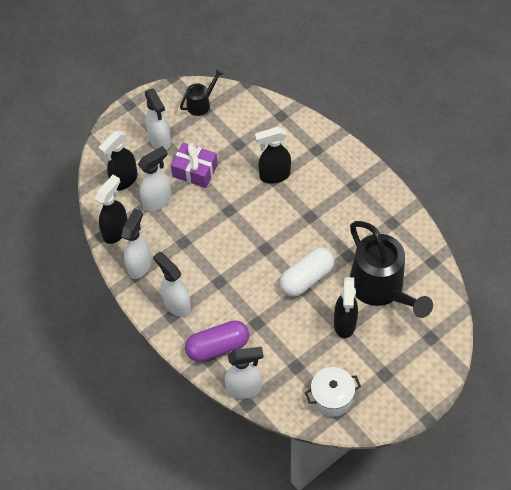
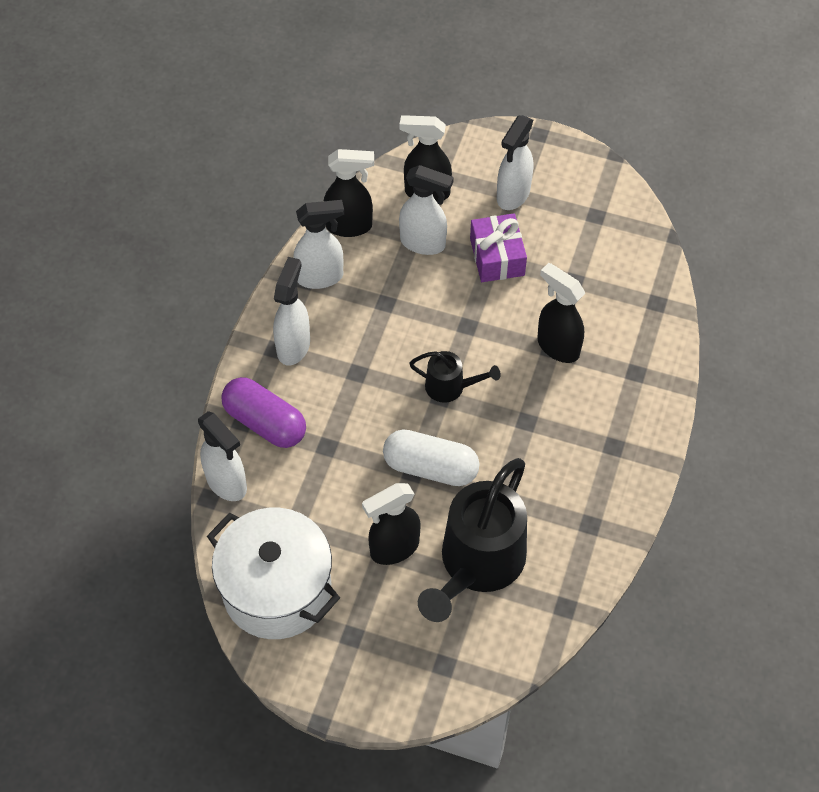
camera: 55 degrees right, 0 degrees up
black watering can [180,69,223,116] -> black watering can moved to [409,351,501,403]
white pot [305,367,361,417] -> white pot [207,508,340,639], size x1.75

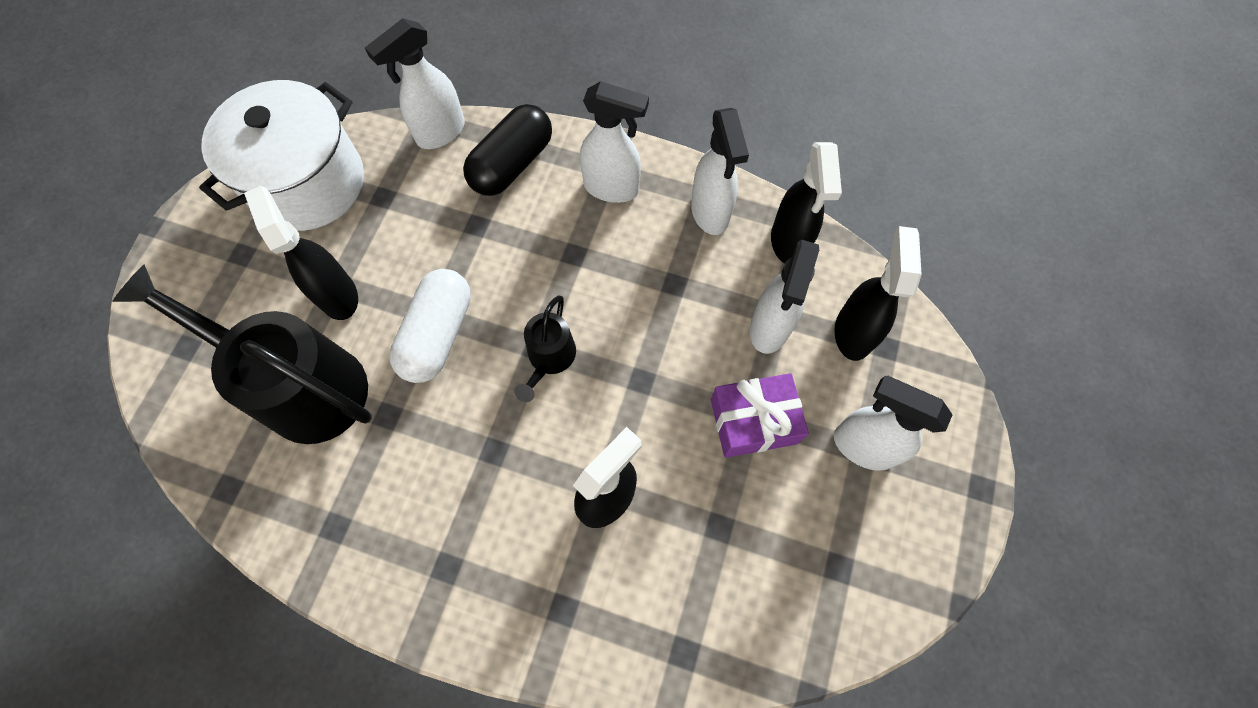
camera: 90 degrees right, 10 degrees up
purple capsule [221,377,306,448] -> black capsule [463,104,552,196]

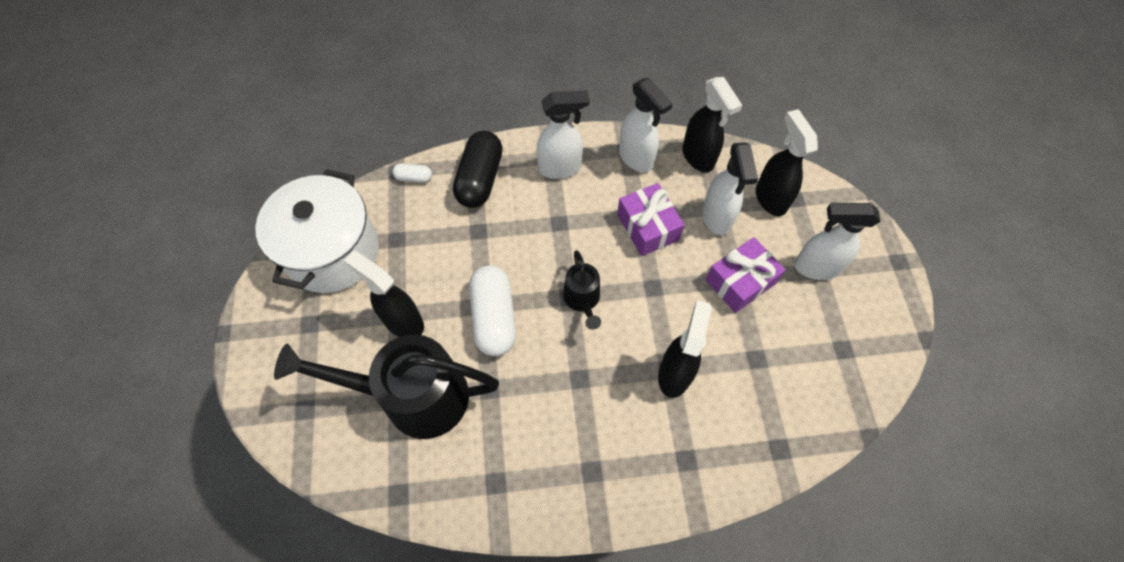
camera: 25 degrees left, 5 degrees down
white spray bottle [365,18,465,149] -> white capsule [392,164,432,183]
none -> purple gift [617,183,684,256]

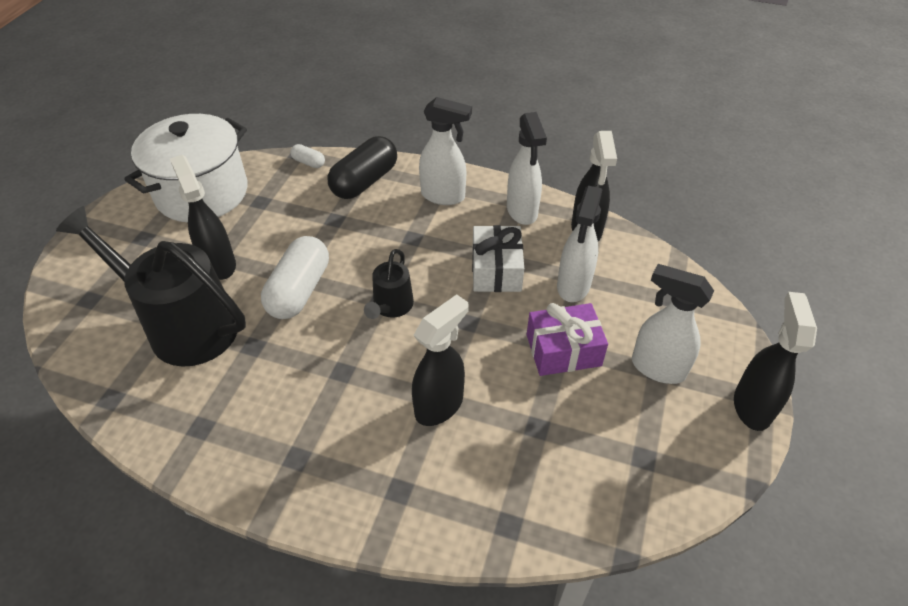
camera: 25 degrees right, 15 degrees down
purple gift [617,183,684,256] -> white gift [472,225,524,292]
black spray bottle [756,109,818,216] -> black spray bottle moved to [734,292,817,431]

